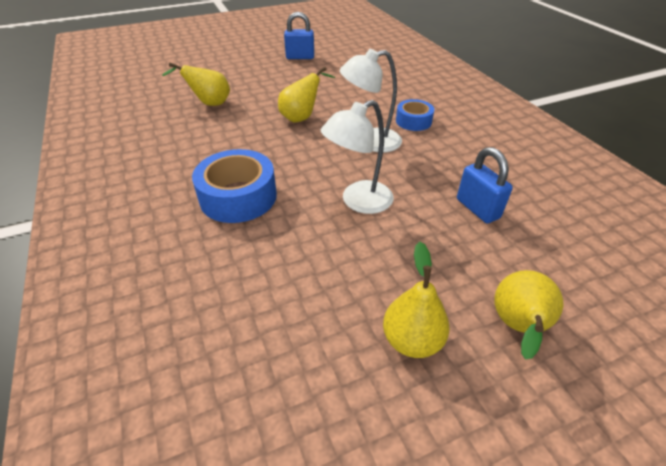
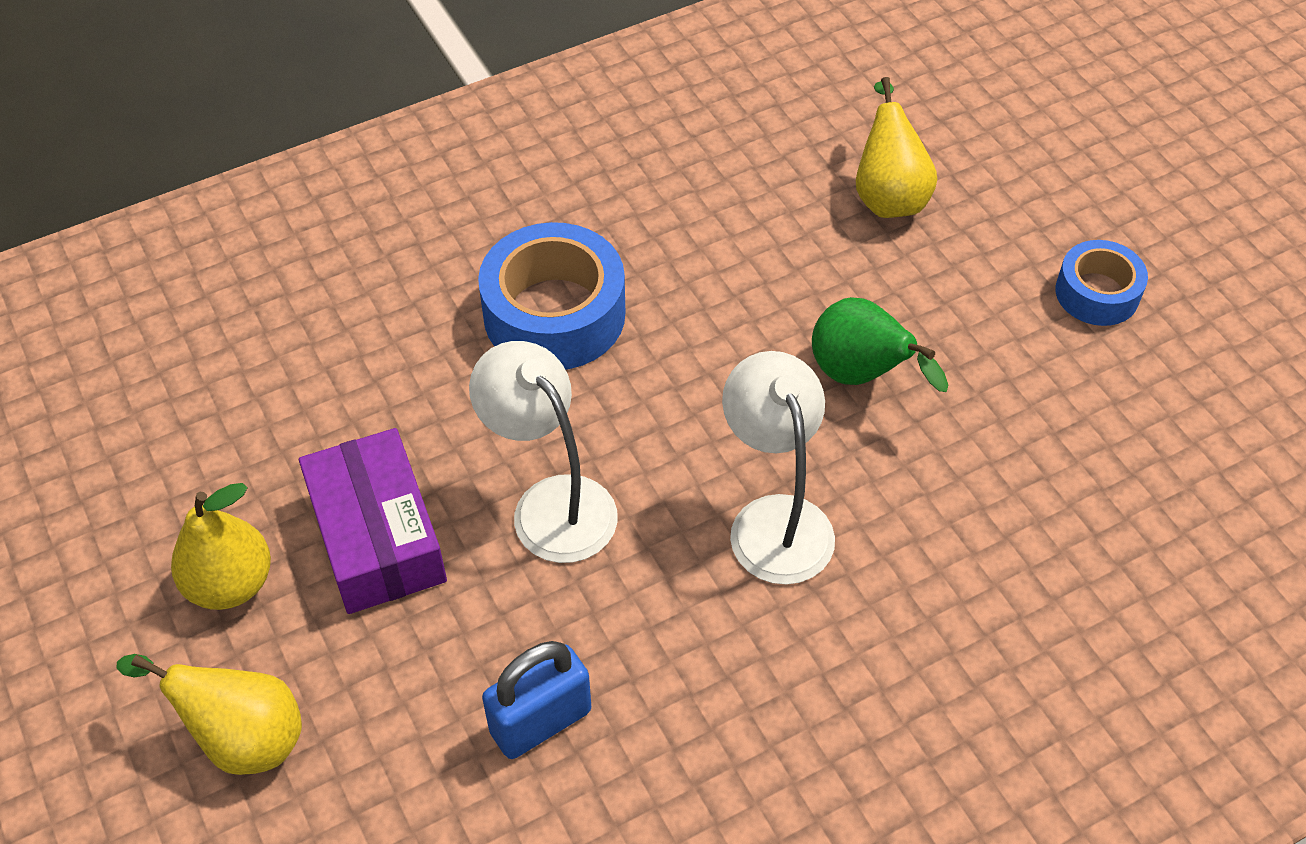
camera: 85 degrees right, 10 degrees up
yellow pear [278,66,335,123] -> green pear [812,297,948,392]
blue padlock [284,12,314,59] -> none
blue tape [396,99,434,131] -> blue tape moved to [1055,240,1148,326]
none -> purple box [299,428,447,614]

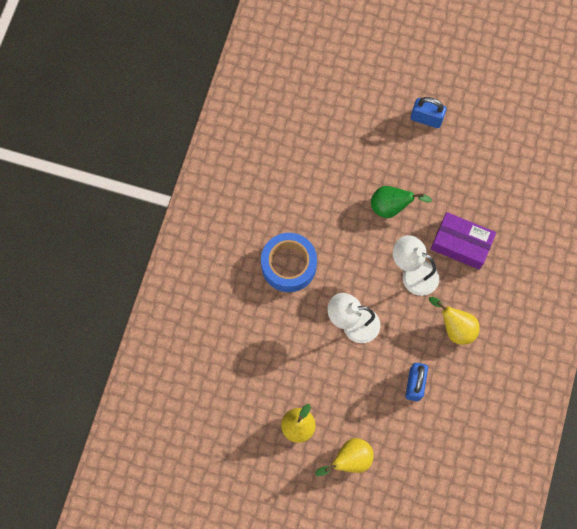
camera: 45 degrees left, 20 degrees up
purple box [299,428,447,614] -> purple box moved to [431,212,496,270]
yellow pear [856,77,938,218] -> yellow pear moved to [429,297,479,345]
blue tape [1055,240,1148,326] -> blue padlock [411,97,446,128]

